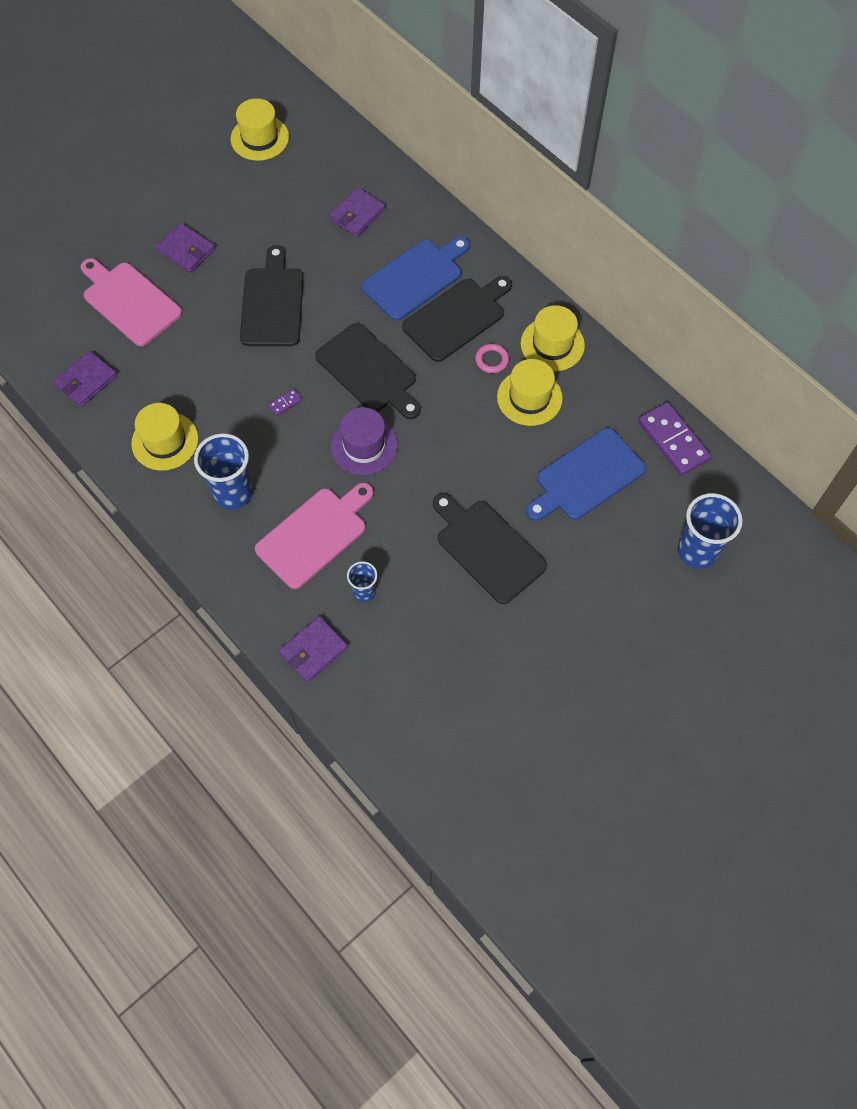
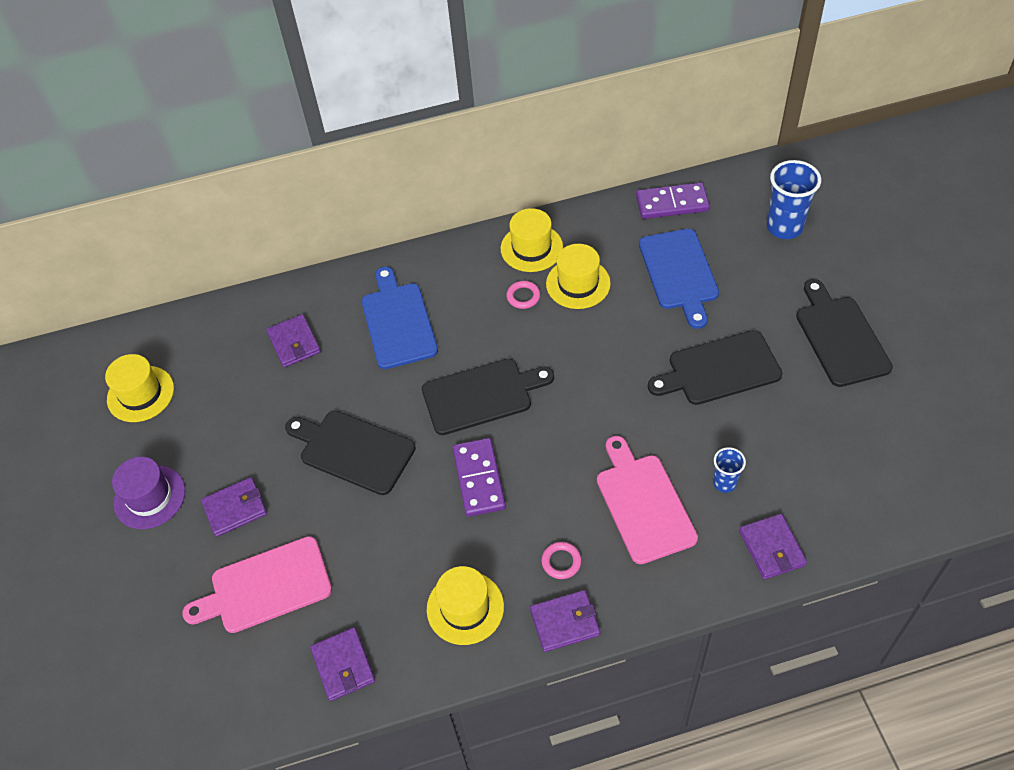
camera: 60 degrees left, 10 degrees down
blue cup [194,433,253,510] -> pink ring [541,542,581,579]
purple domino [268,389,302,416] -> purple domino [453,438,506,517], size x2.35
purple hat [331,407,398,475] -> purple hat moved to [112,457,185,529]
black cutting board [402,276,512,362] -> black cutting board moved to [796,279,893,387]
none -> purple wallet [530,590,600,652]

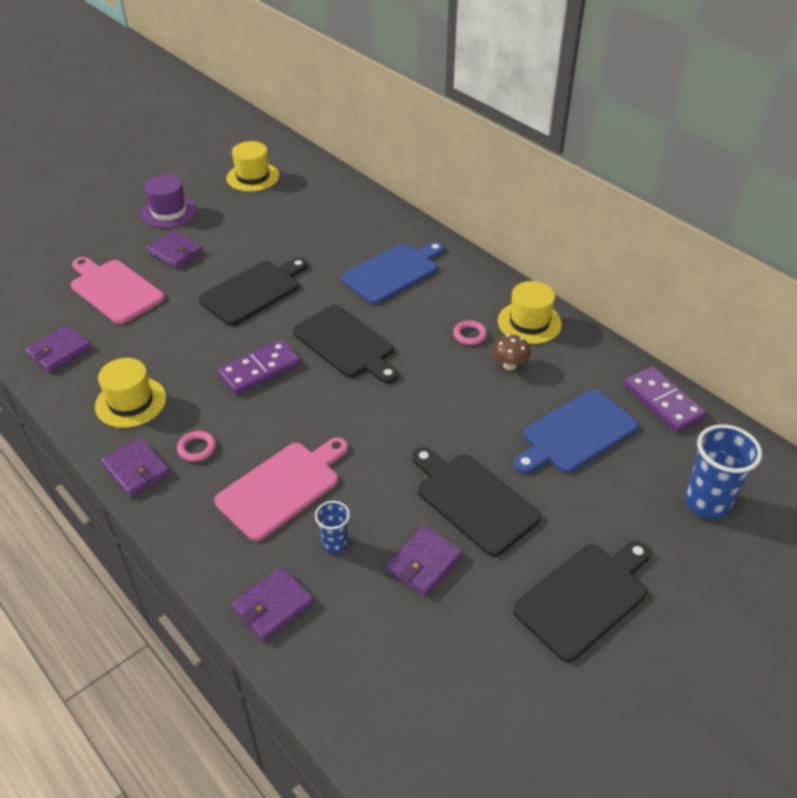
camera: 60 degrees right, 10 degrees down
purple wallet [266,314,321,368] -> purple wallet moved to [387,526,463,596]
black cutting board [285,411,416,495] -> black cutting board turned 45 degrees clockwise [199,258,308,326]
yellow hat [546,244,611,309] -> brown mushroom [493,335,530,370]

